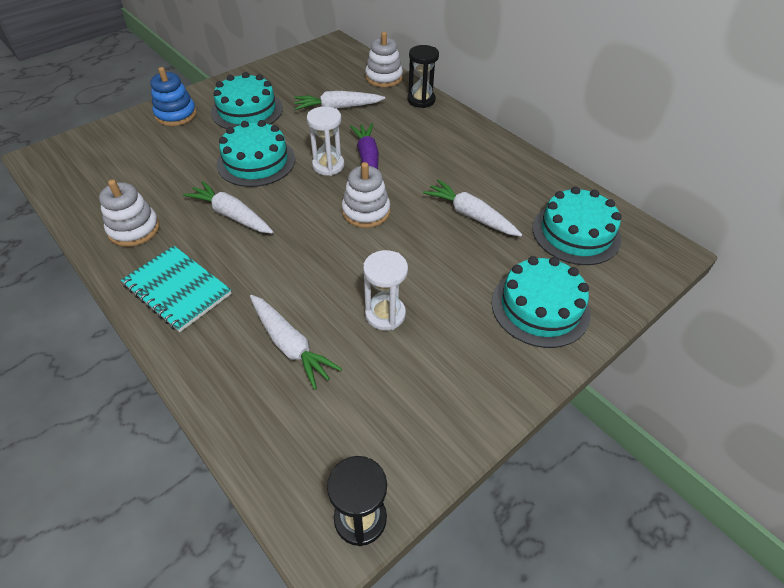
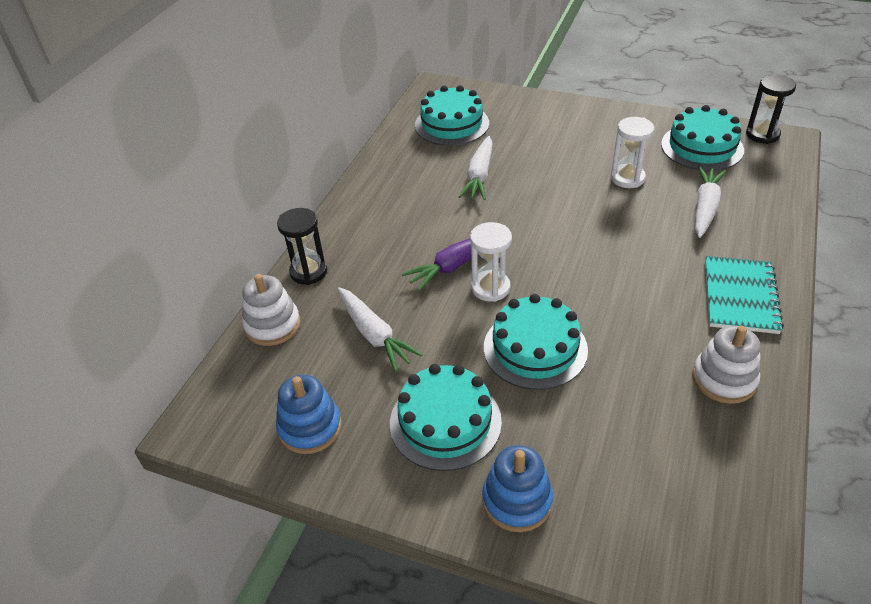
camera: 115 degrees left, 5 degrees down
white carrot [183,181,273,233] -> none
white stacking toy [342,162,390,228] -> none
turquoise cake [492,256,591,348] -> turquoise cake moved to [661,105,744,171]
none -> blue stacking toy [276,375,341,454]

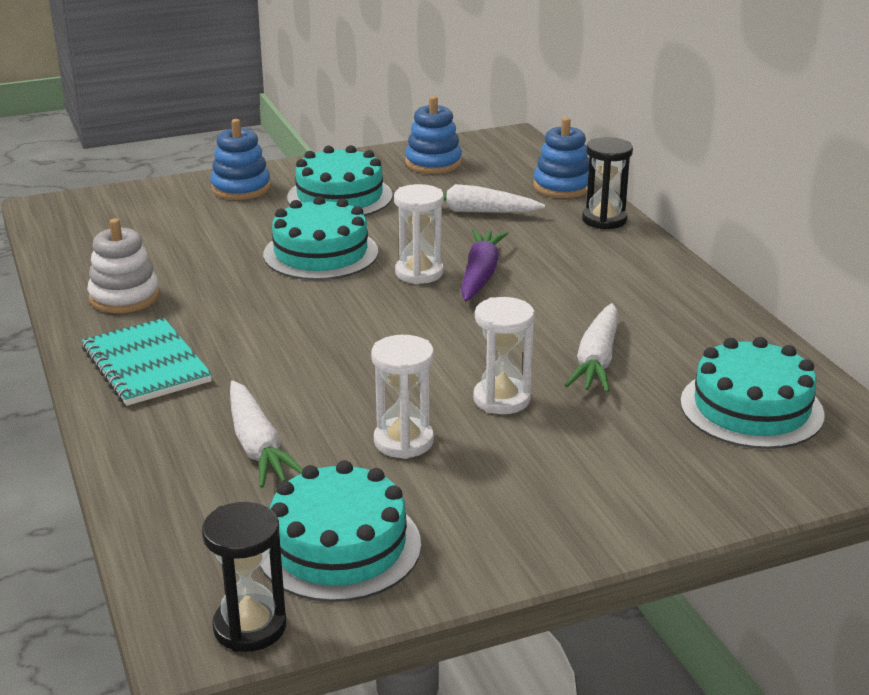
camera: 135 degrees right, 15 degrees down
white stacking toy [242,274,300,346] -> blue stacking toy [533,117,589,198]
white carrot [459,136,493,200] -> white carrot turned 135 degrees counterclockwise [565,303,618,393]
none -> white hourglass [473,297,534,414]

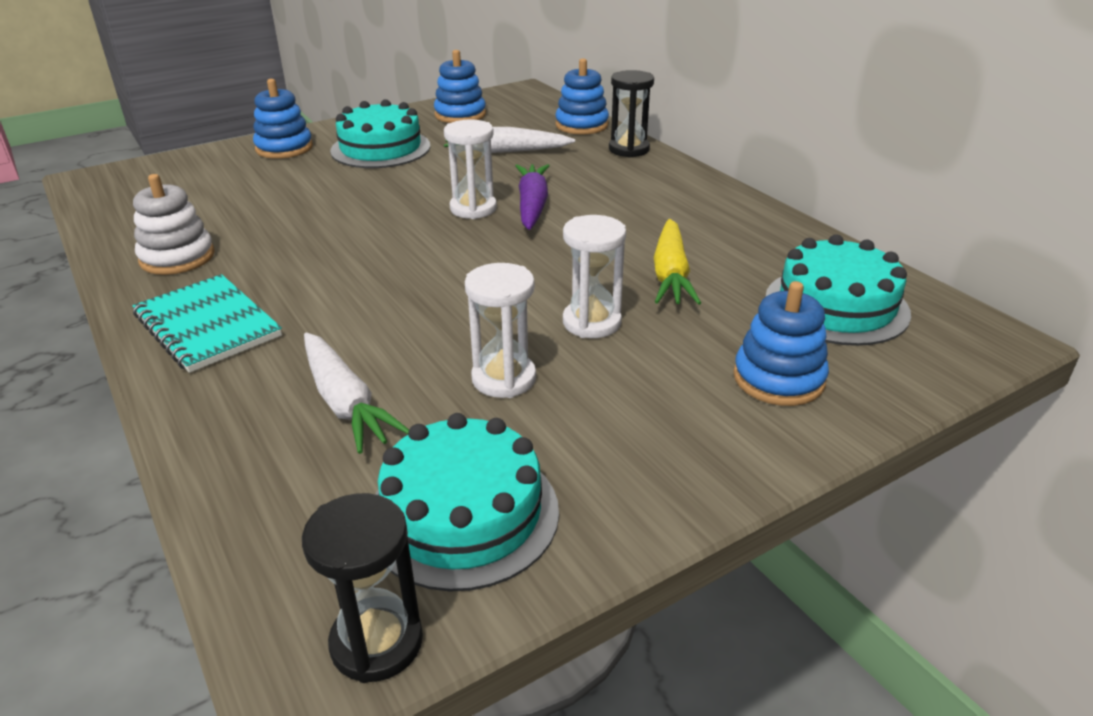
camera: 10 degrees left, 5 degrees up
turquoise cake [263,196,378,280] -> none
white carrot [565,303,618,393] -> yellow carrot [654,219,701,305]
none -> blue stacking toy [733,281,829,406]

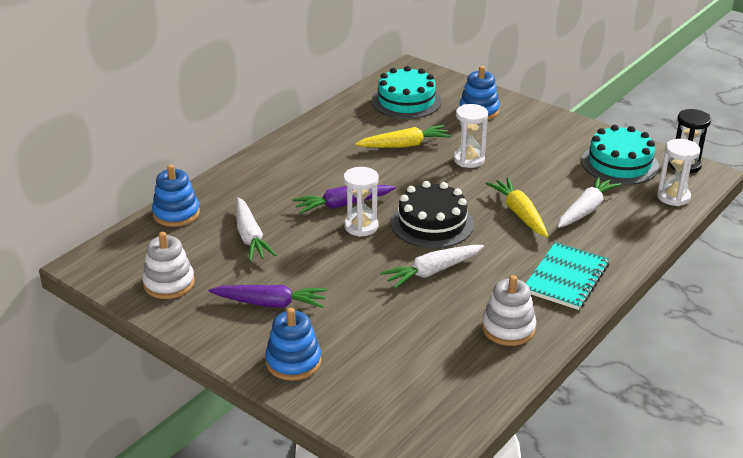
camera: 110 degrees left, 0 degrees up
turquoise cake [330,99,430,168] -> purple carrot [208,285,327,308]
blue stacking toy [434,50,486,123] -> white stacking toy [142,232,195,299]
white hourglass [465,263,536,398] -> white hourglass moved to [657,139,700,206]
black hourglass [609,70,654,158] -> none
none -> white carrot [380,245,484,289]
none -> black cake [391,181,474,248]
none -> yellow carrot [486,177,548,237]

